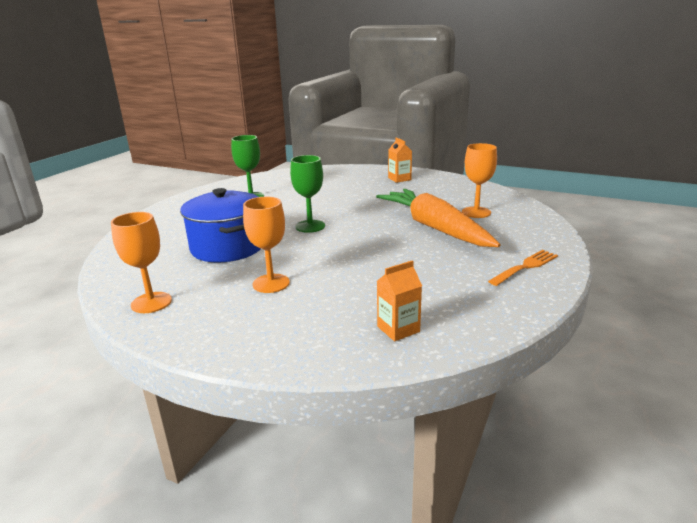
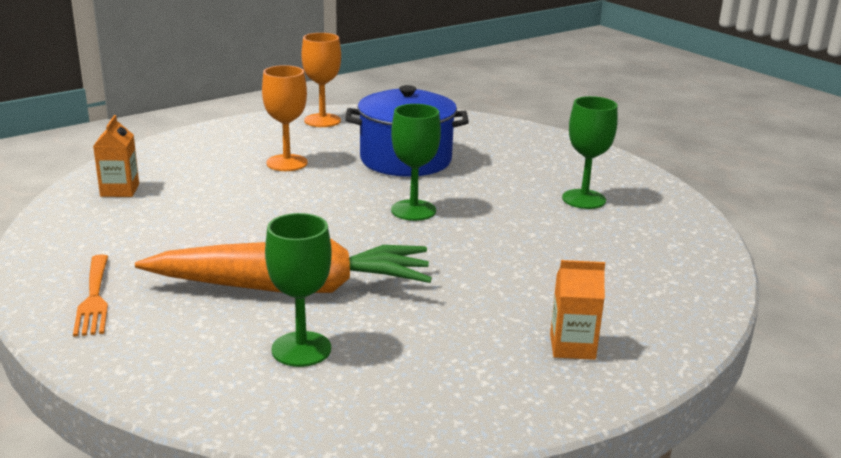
camera: 115 degrees right, 0 degrees up
orange goblet [462,143,497,218] -> green goblet [265,213,332,367]

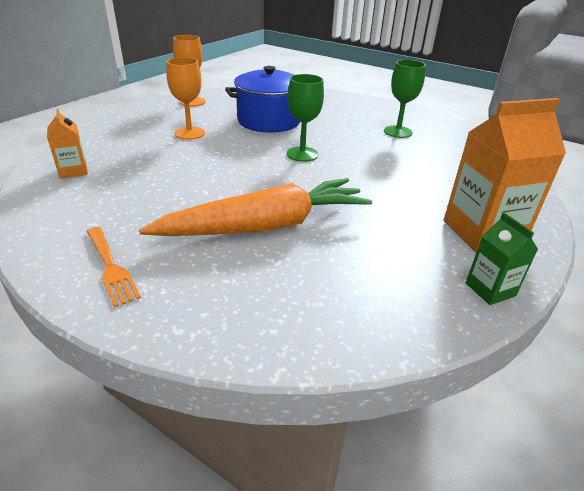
camera: 20 degrees left, 10 degrees up
green goblet [265,213,332,367] -> none
orange carton [550,260,605,360] -> orange carton [444,98,566,253], size x1.94
none -> green carton [466,213,538,305]

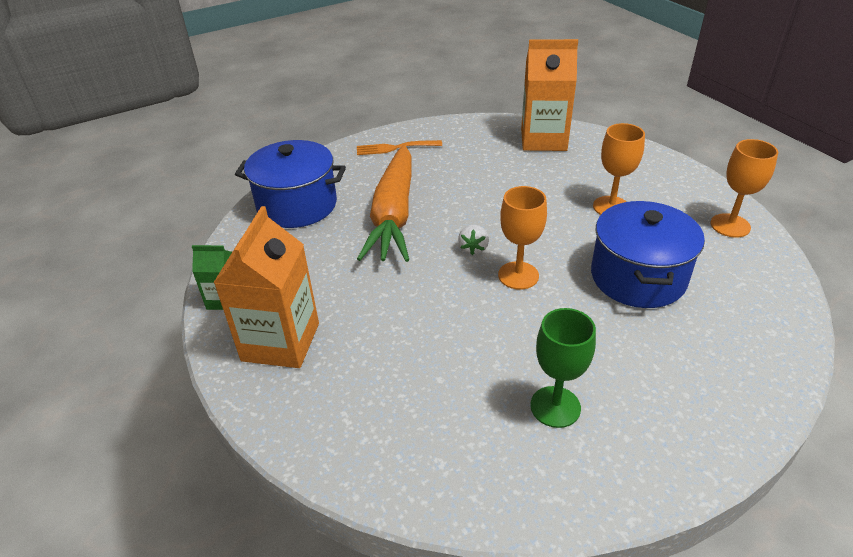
camera: 120 degrees right, 5 degrees up
orange carton [47,109,88,179] -> orange carton [521,39,578,151], size x1.94
green goblet [287,74,324,162] -> orange goblet [498,186,547,290]
none -> blue pot [235,140,346,228]
none -> white strawberry [458,225,489,255]

